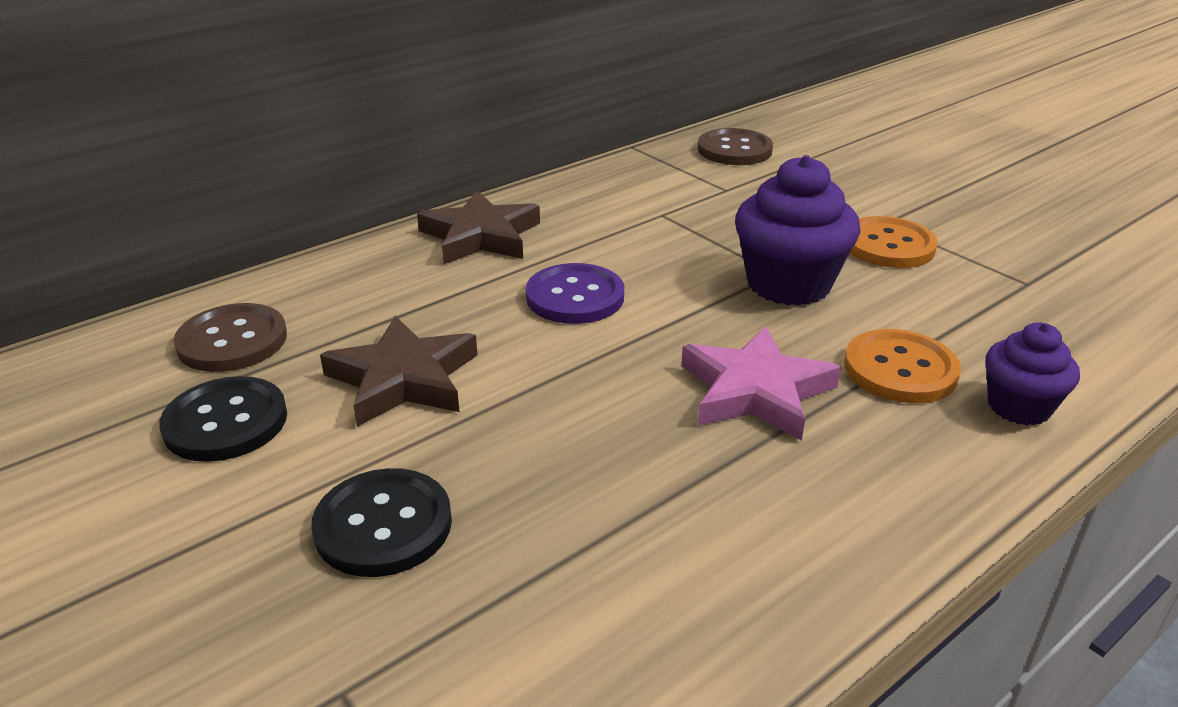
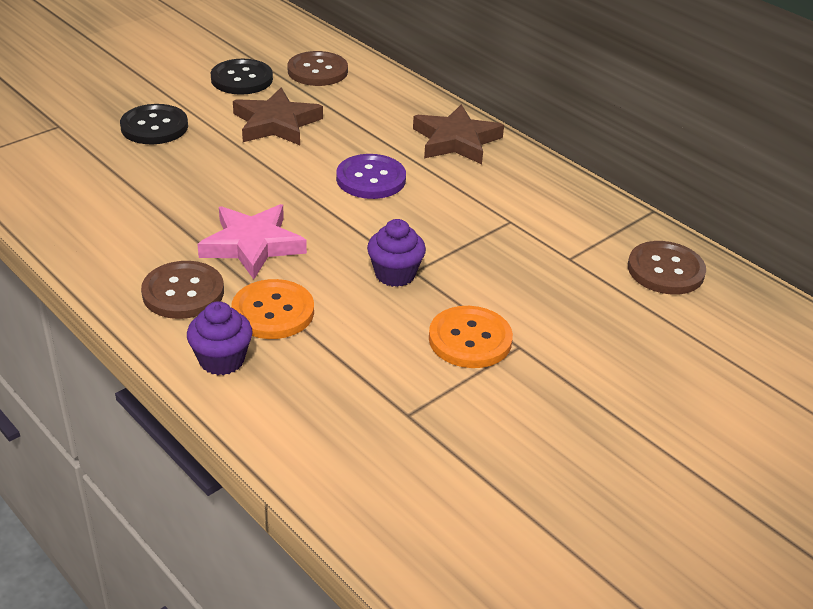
camera: 85 degrees right, 5 degrees up
purple cupcake [735,155,861,306] -> purple cupcake [367,219,426,287], size x0.60
none -> brown button [141,261,224,319]

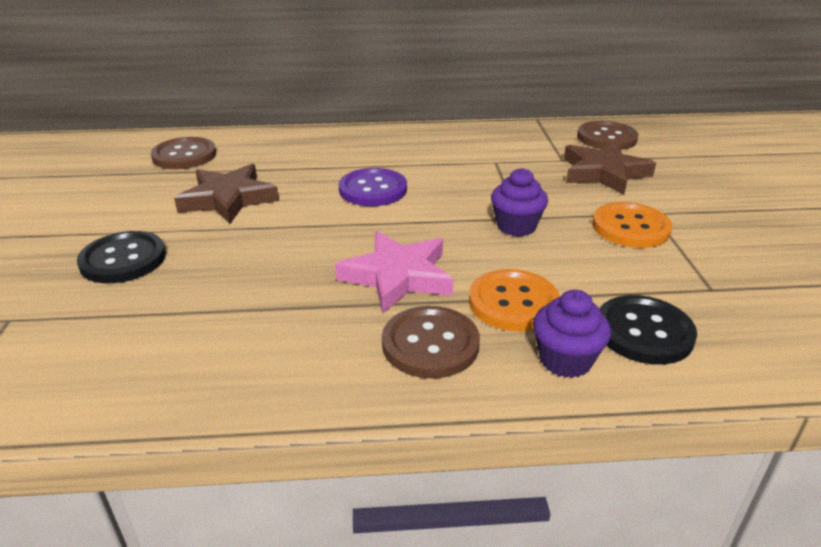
camera: 50 degrees left, 5 degrees down
black button [211,59,273,95] -> black button moved to [600,295,697,365]
brown star [413,104,504,164] -> brown star moved to [564,142,656,195]

